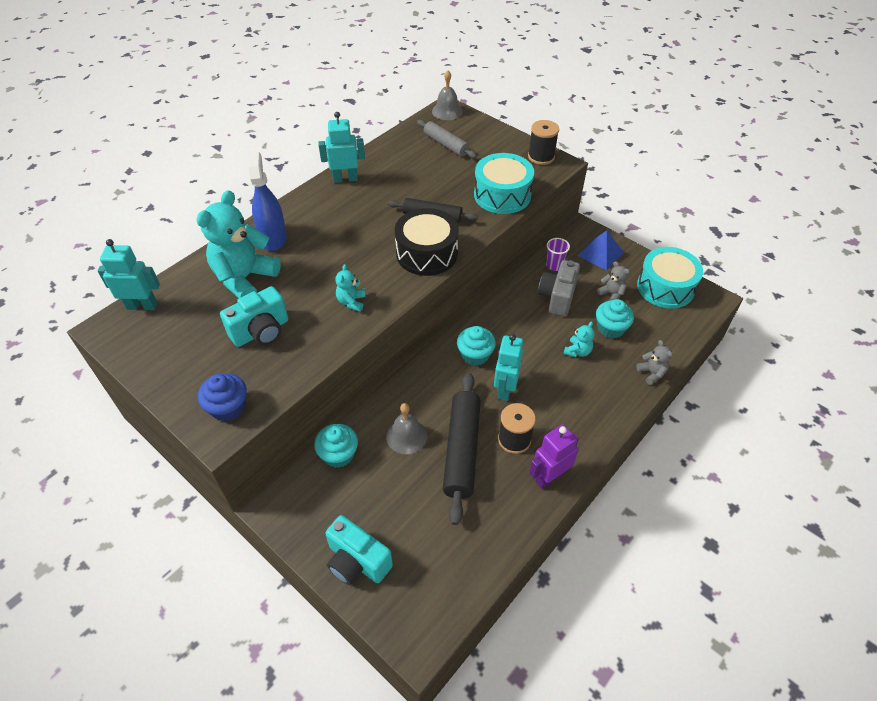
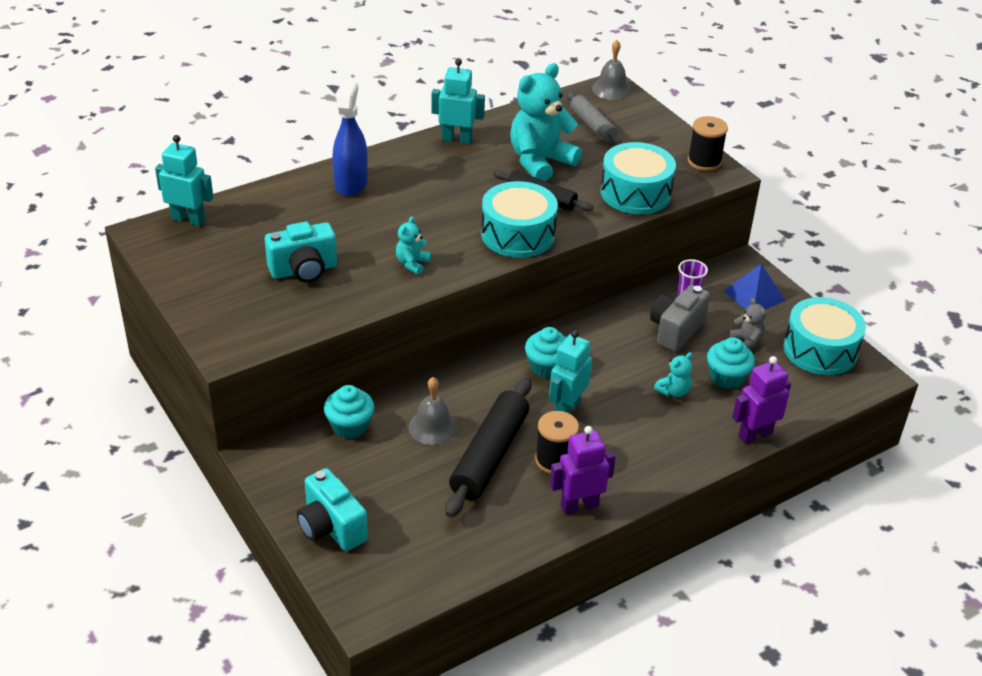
camera: 15 degrees right, 10 degrees down
turquoise teddy bear [197,190,281,298] -> turquoise teddy bear moved to [510,63,582,182]
blue cupcake [198,373,247,422] -> none
black drum [395,208,459,276] -> turquoise drum [481,181,558,258]
grey teddy bear [636,340,673,385] -> purple robot [732,356,791,444]

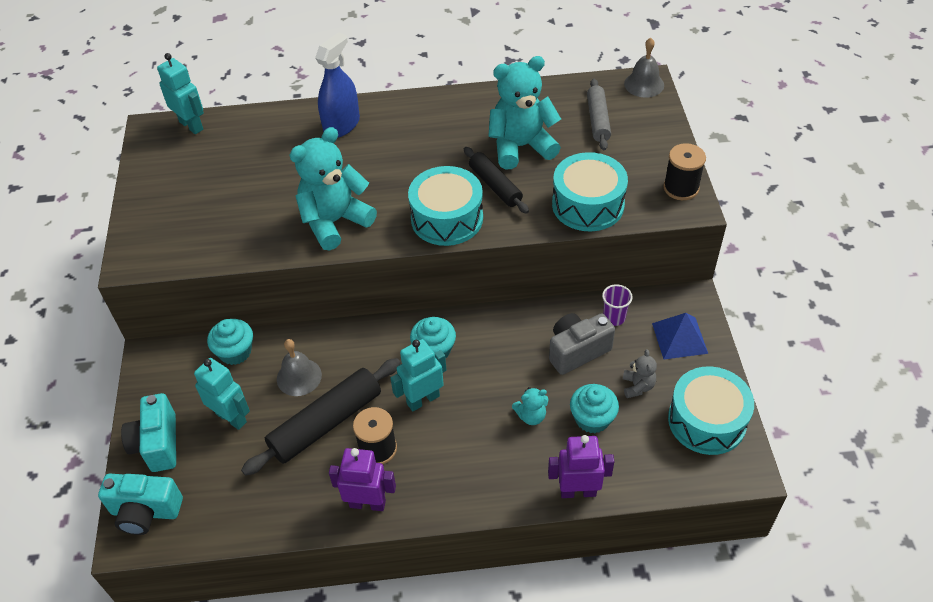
camera: 30 degrees right, 10 degrees up
turquoise camera [265,222,337,283] -> turquoise camera moved to [98,474,183,535]
turquoise teddy bear [396,216,431,275] -> turquoise teddy bear [289,127,377,251], size x2.19
turquoise robot [432,59,485,144] -> turquoise robot moved to [194,358,250,430]

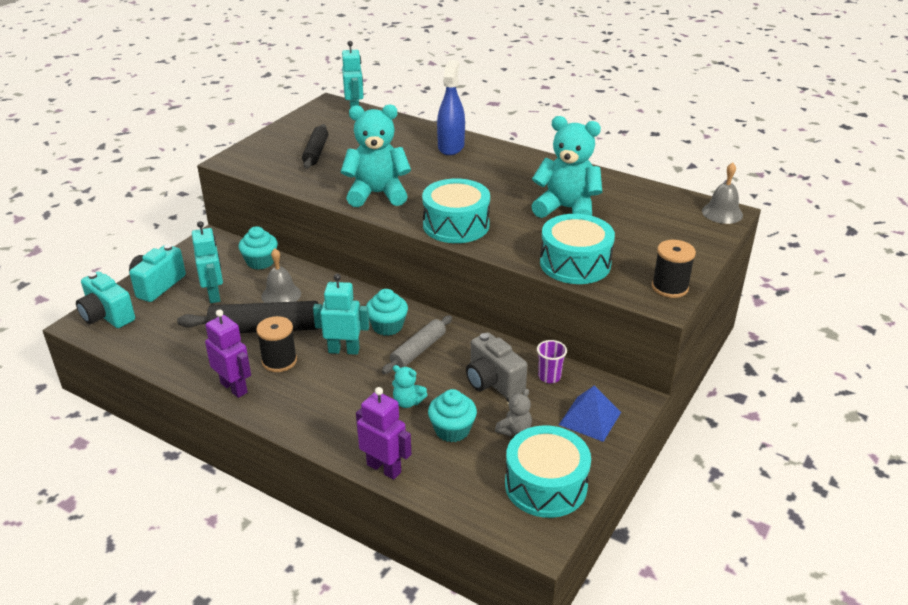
camera: 35 degrees right, 15 degrees down
blue spray bottle [315,32,360,138] -> blue spray bottle turned 60 degrees counterclockwise [437,60,465,155]
black rolling pin [464,147,529,214] -> black rolling pin moved to [302,124,328,169]
grey camera [549,313,615,375] -> grey camera turned 135 degrees counterclockwise [466,332,527,399]
grey rolling pin [587,79,611,150] -> grey rolling pin moved to [382,315,452,374]

